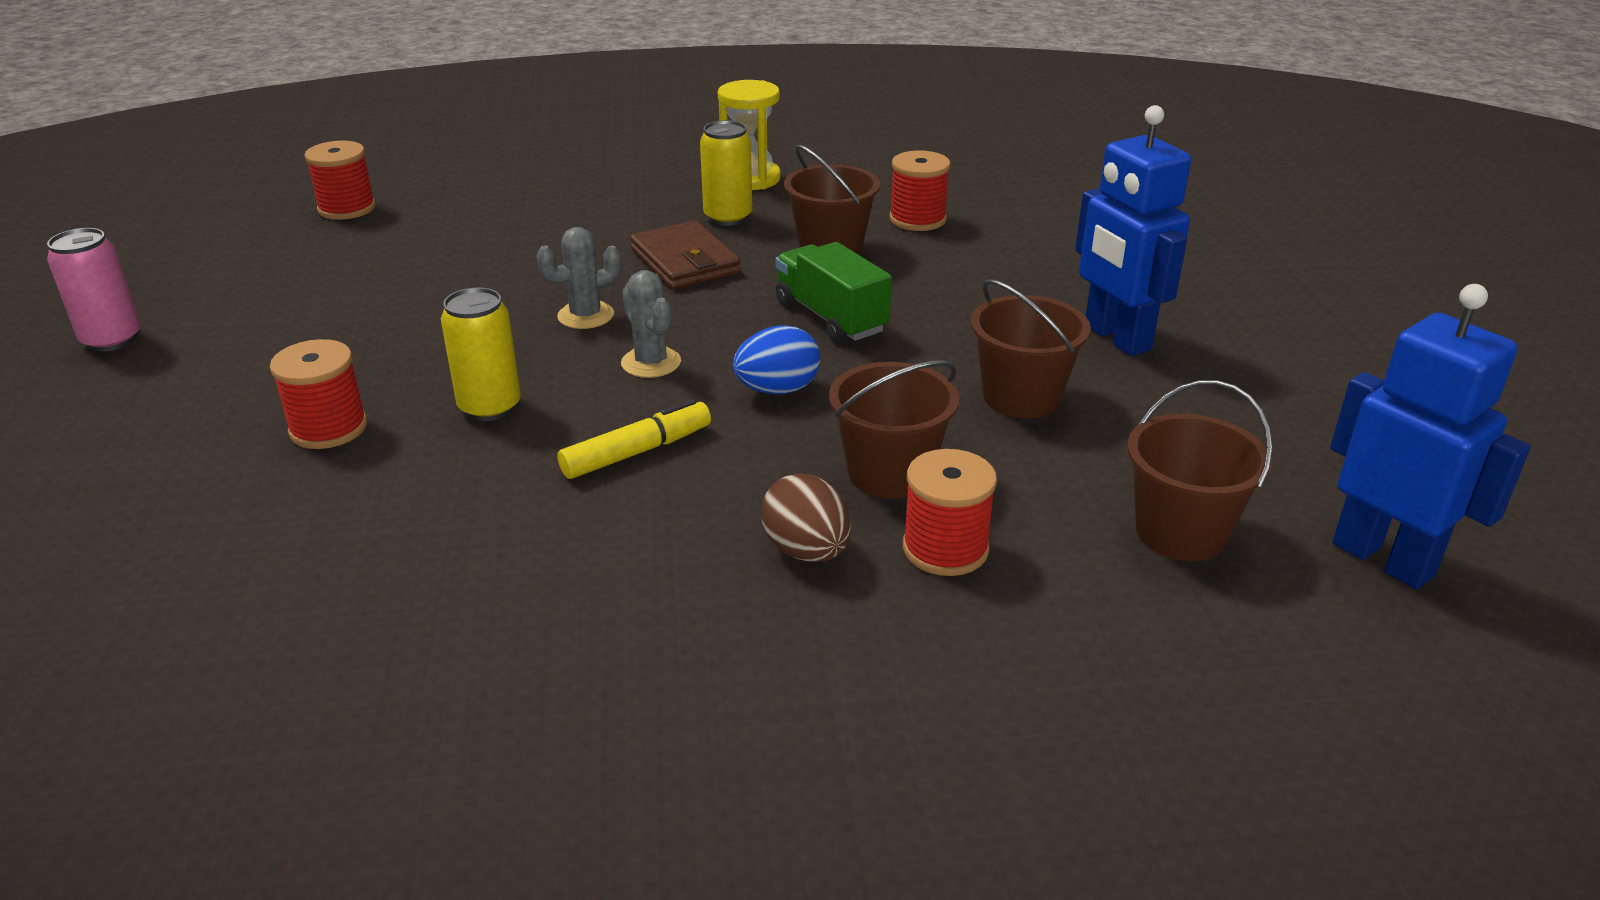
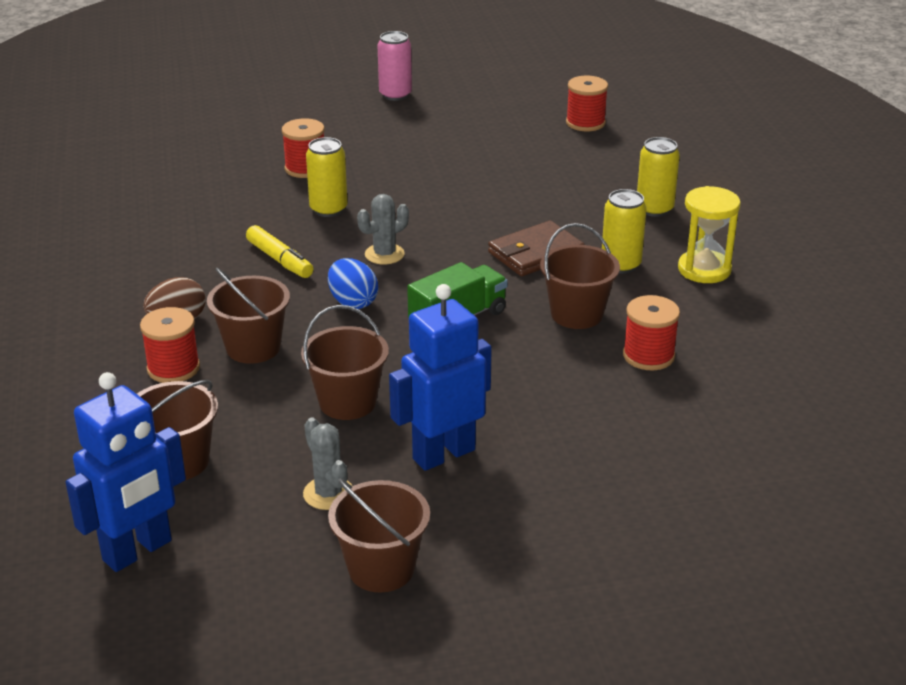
camera: 85 degrees right, 0 degrees up
grey cactus [536,227,621,329] -> grey cactus moved to [303,418,352,510]
none -> brown bucket [328,479,430,593]
none -> yellow can [637,137,680,217]

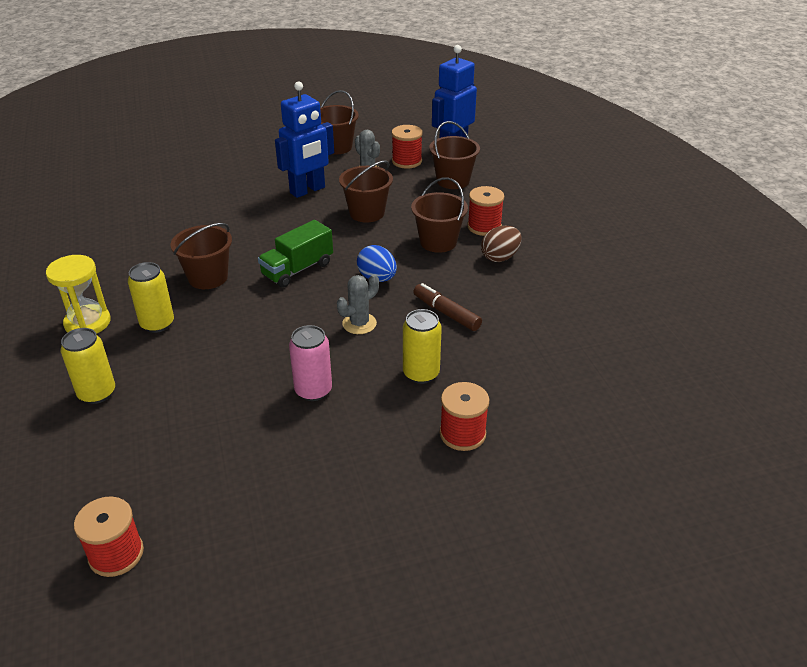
camera: 175 degrees right, 5 degrees up
yellow marker [246,225,313,278] -> brown marker [414,283,482,331]
pink can [378,31,412,101] -> pink can moved to [289,325,332,401]
brown wallet [488,220,585,276] -> none
red spool [623,295,680,370] -> red spool moved to [392,125,423,168]

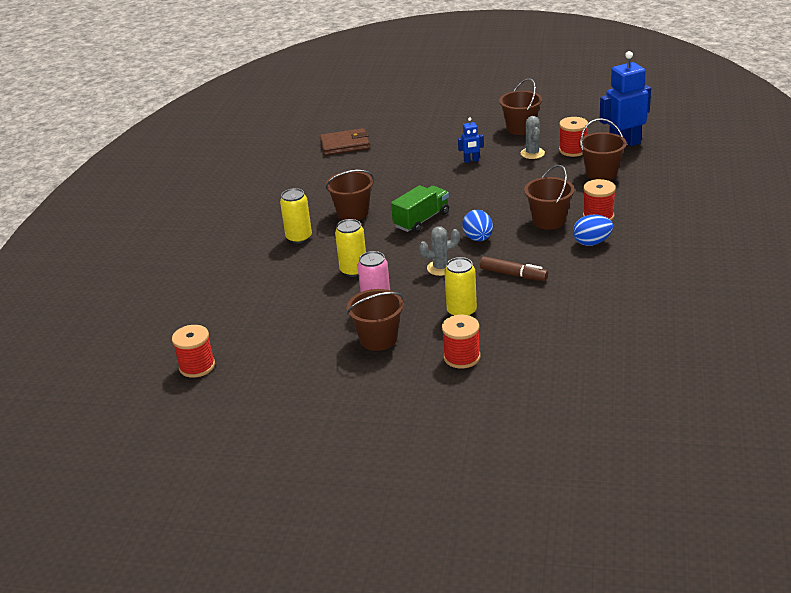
camera: 30 degrees right, 5 degrees down
yellow hourglass [46,255,111,334] -> none
yellow can [61,328,115,404] -> yellow can moved to [335,219,366,277]
green truck [258,220,333,288] -> green truck turned 150 degrees clockwise [391,185,449,233]
blue robot [275,81,334,198] -> blue robot [458,117,484,163], size x0.48
brown bucket [339,160,393,223] -> brown bucket moved to [347,289,404,351]
brown marker [414,283,482,331] -> brown marker turned 135 degrees clockwise [480,256,548,281]
brown egg [481,226,521,262] -> blue egg [573,214,613,246]
none -> brown wallet [320,128,370,155]

